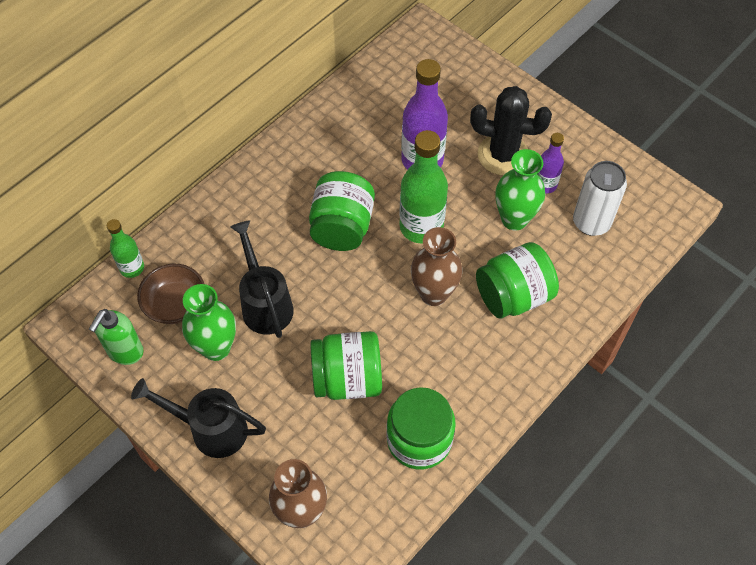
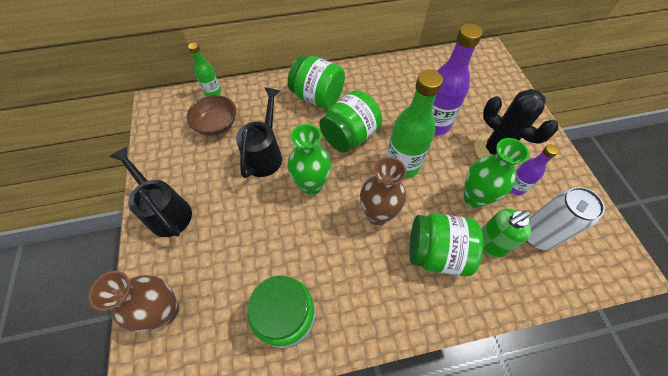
camera: 35 degrees right, 0 degrees up
green soap dispenser [89,309,144,365] -> green soap dispenser moved to [481,209,531,258]
green vase [182,284,236,361] -> green vase moved to [288,124,331,195]
green jar [310,331,382,400] -> green jar moved to [288,55,345,109]

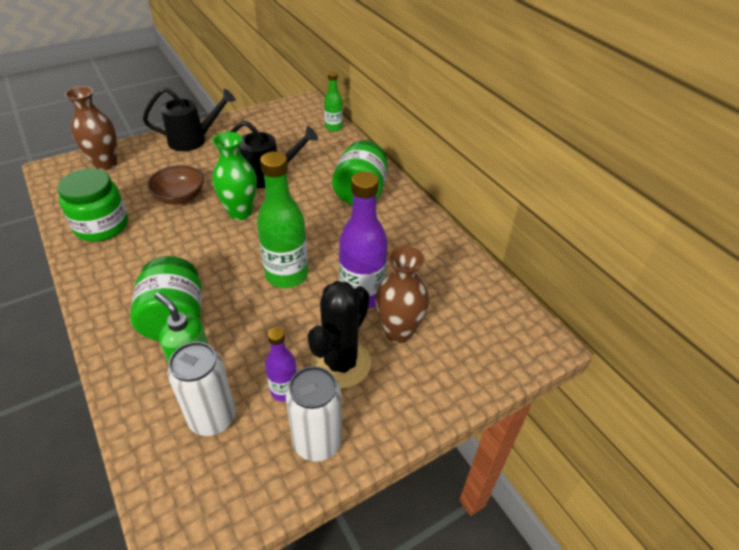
camera: 70 degrees right, 15 degrees down
black watering can [109,147,192,237] -> black watering can turned 45 degrees clockwise [143,88,236,151]
brown bowl [186,95,236,136] -> brown bowl moved to [147,165,204,205]
green jar [319,90,382,152] -> none
brown vase [360,157,406,225] -> brown vase moved to [375,246,429,343]
green vase [464,138,529,208] -> none
none -> white can [286,366,342,462]

